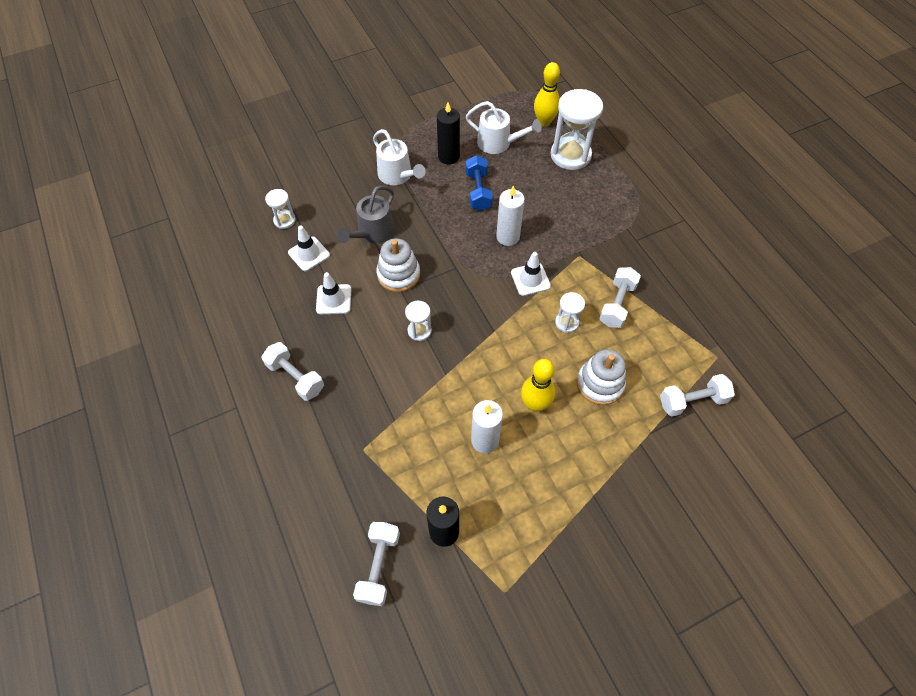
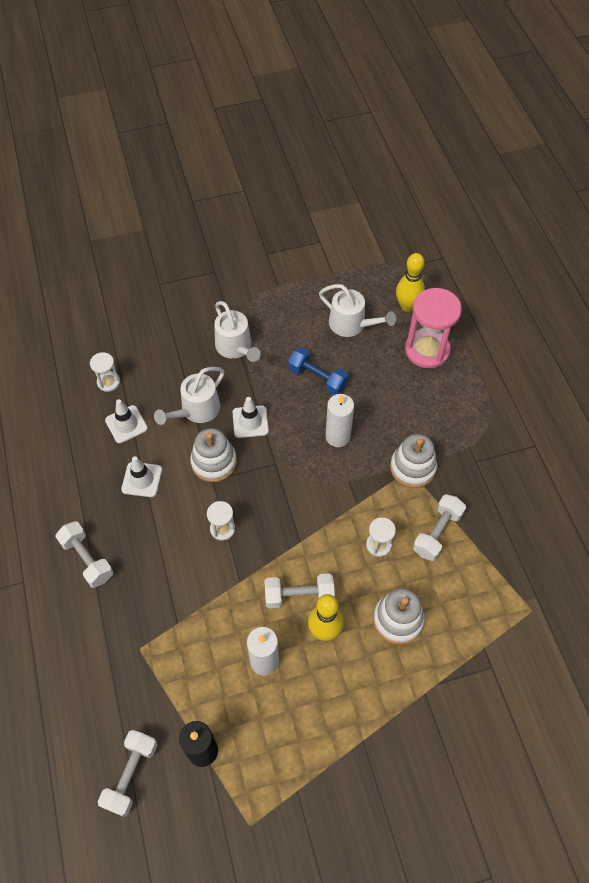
camera: 10 degrees right, 0 degrees up
grey watering can [337,186,394,243] -> white watering can [154,367,225,425]
black candle [437,102,460,165] -> none
blue dumbbell [466,155,493,211] -> blue dumbbell turned 60 degrees counterclockwise [288,347,349,396]
white traffic cone [511,252,551,296] -> white traffic cone moved to [233,397,269,438]
white hourglass [550,89,603,170] -> pink hourglass [405,288,462,368]
white dumbbell [660,374,735,417] -> white dumbbell moved to [264,573,335,609]
none -> white stacking toy [390,434,437,488]

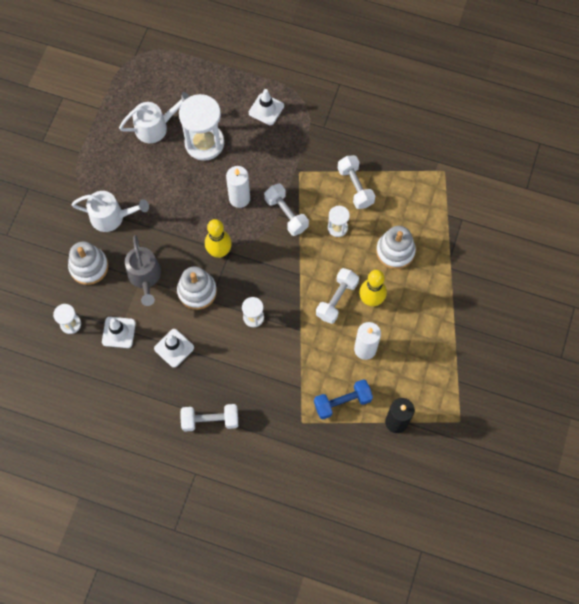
camera: 55 degrees left, 10 degrees up
white dumbbell [98,730,158,817] -> white dumbbell moved to [264,184,309,236]
white watering can [154,367,225,425] -> grey watering can [125,235,161,306]
white traffic cone [233,397,269,438] -> white traffic cone moved to [249,89,284,125]
blue dumbbell [288,347,349,396] -> blue dumbbell moved to [314,379,373,419]
white stacking toy [390,434,437,488] -> white stacking toy moved to [68,241,108,285]
yellow bowling pin [396,253,425,312] -> yellow bowling pin moved to [205,219,232,258]
pink hourglass [405,288,462,368] -> none
none -> white hourglass [179,94,224,161]

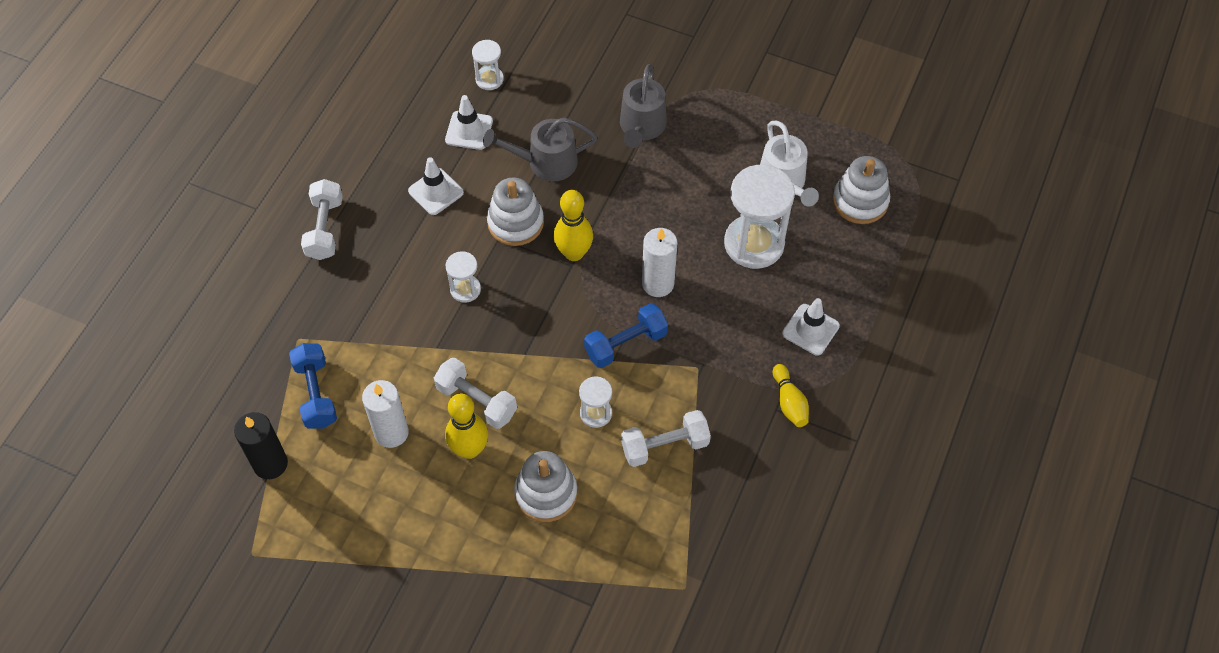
camera: 95 degrees right, 10 degrees down
white stacking toy [68,241,108,285] -> white stacking toy moved to [833,156,890,224]
white watering can [72,191,149,232] -> grey watering can [620,64,667,148]
white dumbbell [264,184,309,236] -> blue dumbbell [584,303,668,368]
none -> yellow bowling pin [773,364,809,427]

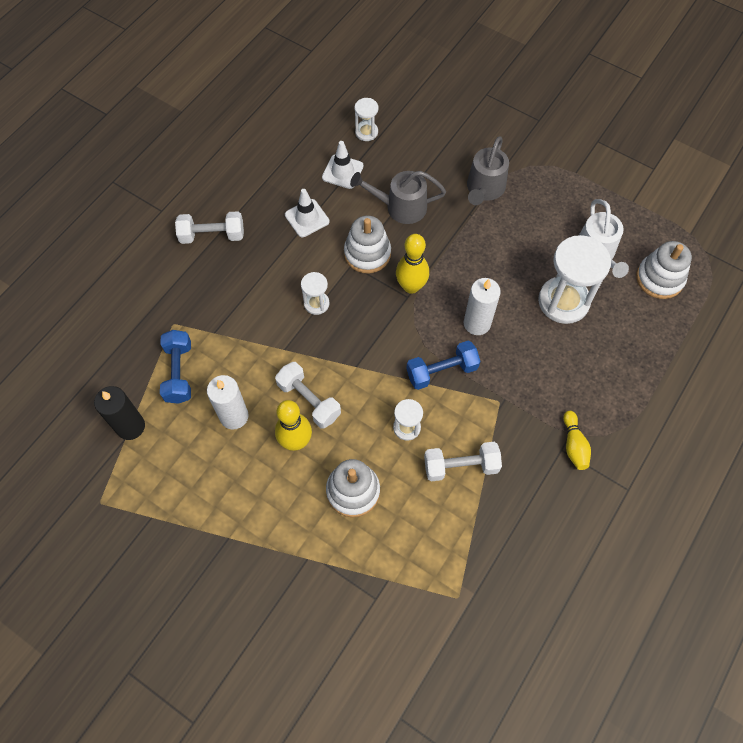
camera: 10 degrees right, 5 degrees up
white dumbbell [301,179,343,260] -> white dumbbell turned 75 degrees clockwise [175,211,244,244]
white traffic cone [782,298,840,355] -> none

